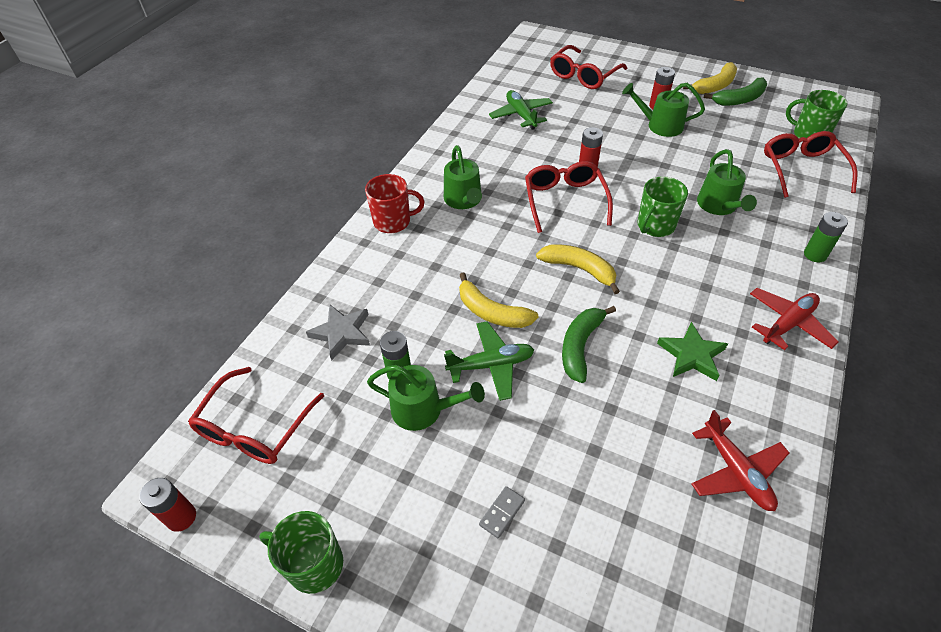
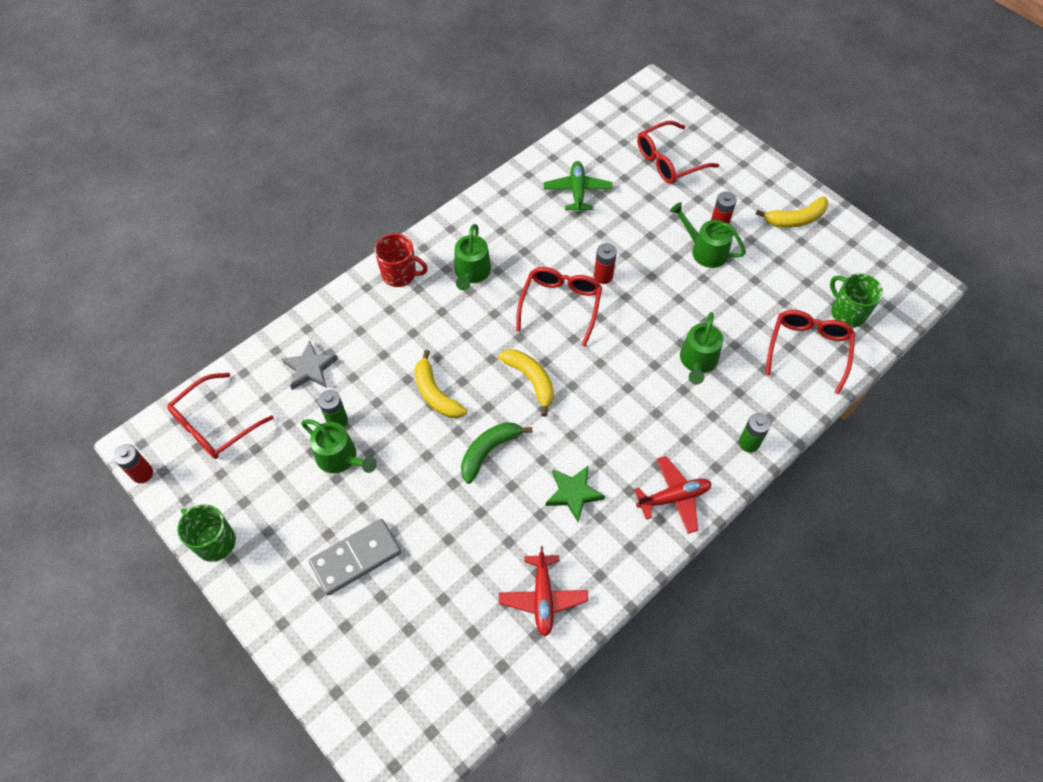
camera: 20 degrees right, 10 degrees up
green plane [444,321,534,401] -> none
grey domino [479,486,525,539] -> grey domino [309,519,401,595], size x2.23
green mug [638,176,688,237] -> none
green banana [704,78,767,106] -> none

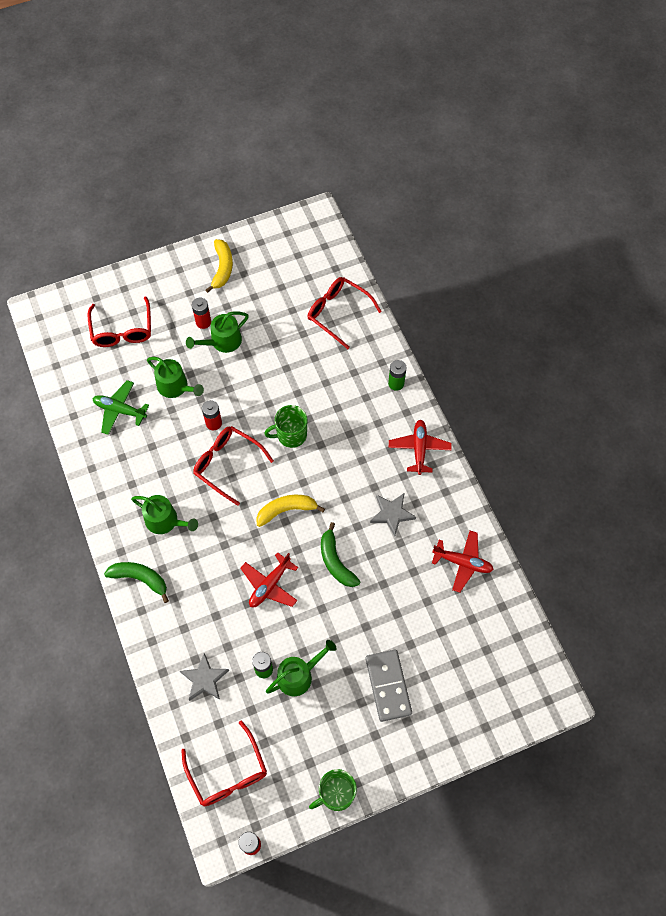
camera: 70 degrees left, 5 degrees up
red mug [374,233,428,287] -> green banana [104,562,169,603]
yellow banana [415,350,467,418] -> red plane [240,552,298,607]
green star [546,465,605,522] -> grey star [370,493,416,536]
green watering can [680,312,723,385] -> green watering can moved to [147,357,204,398]
green mug [830,273,883,328] -> green mug moved to [264,405,308,448]

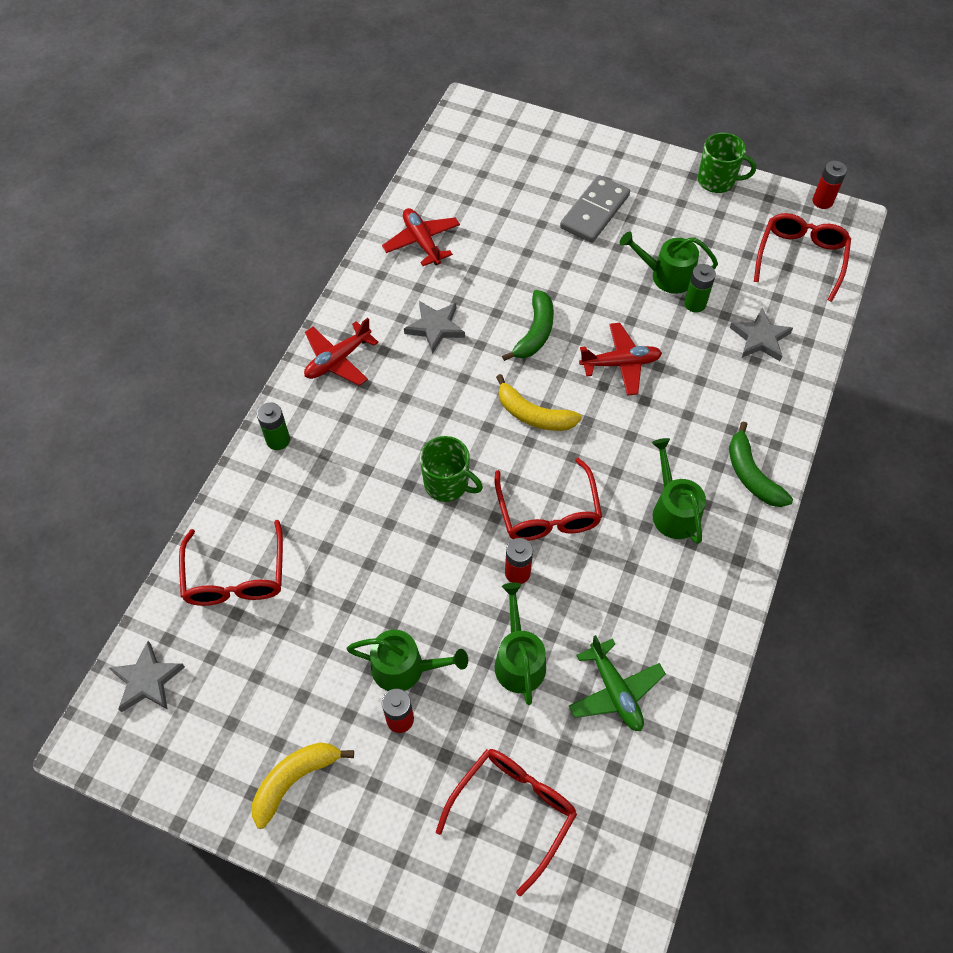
camera: 135 degrees left, 5 degrees down
none -> grey star [109,641,185,713]

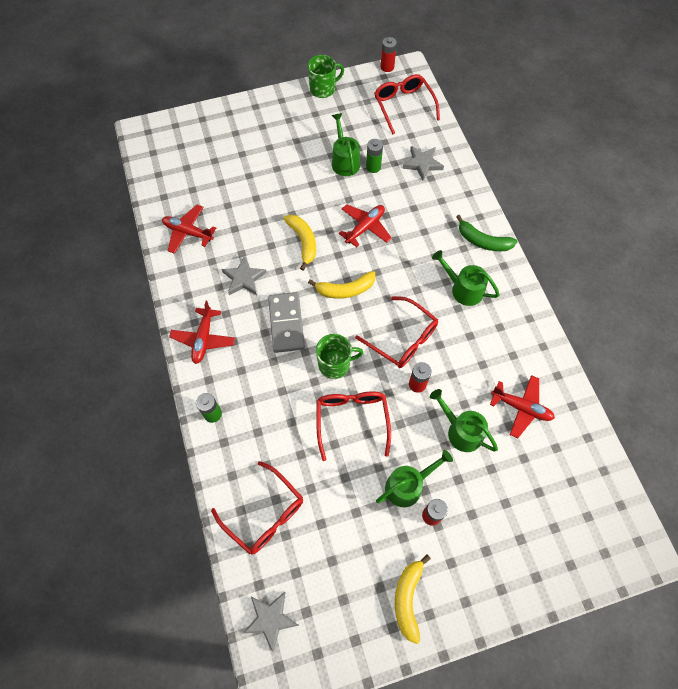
camera: 40 degrees left, 5 degrees up
red glasses [436,749,577,896] -> red glasses moved to [316,391,391,461]
green banana [502,290,554,361] -> yellow banana [284,214,316,271]
grey domino [560,175,630,243] -> grey domino moved to [268,292,305,353]
green plane [569,635,666,731] -> red plane [490,375,555,438]
green watering can [620,231,718,294] -> green watering can turned 105 degrees clockwise [332,113,361,176]

